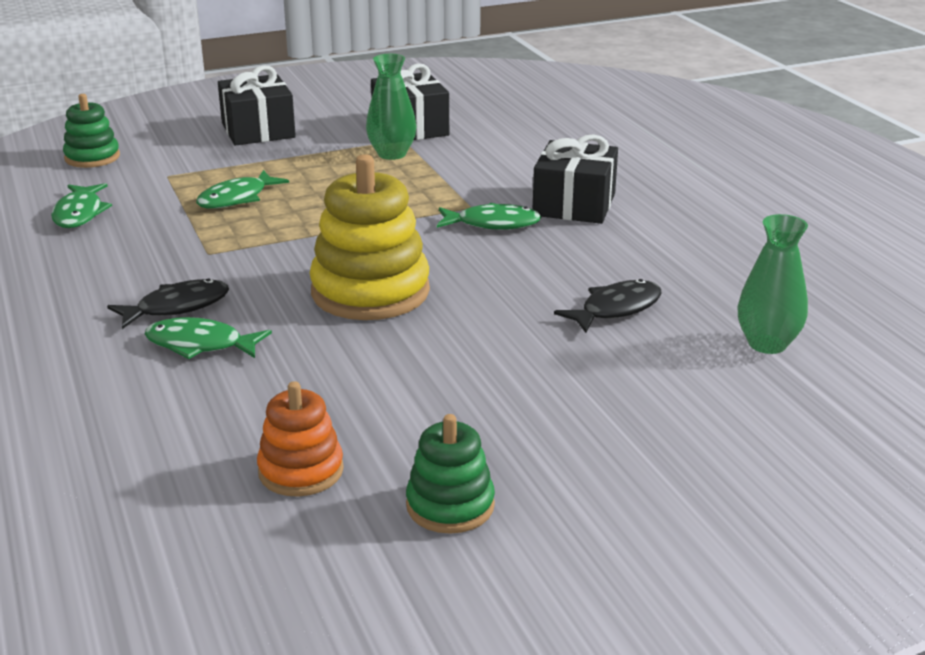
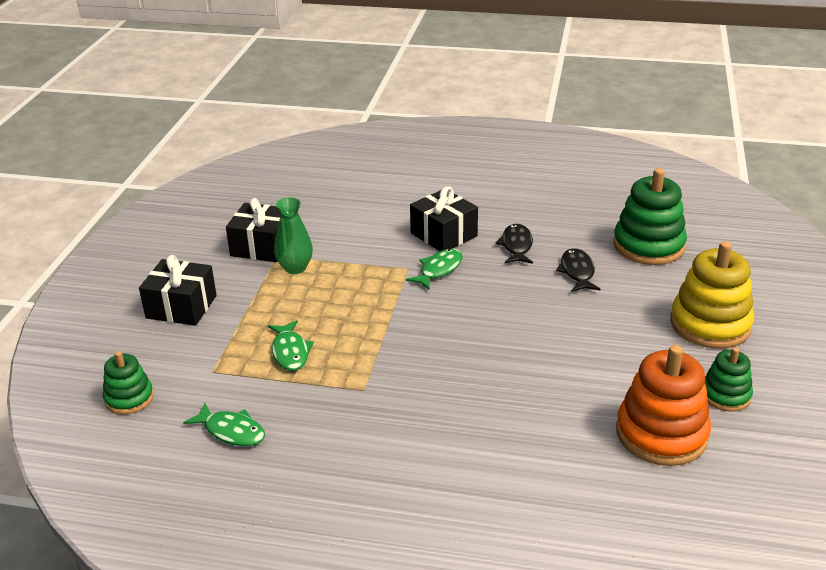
camera: 55 degrees left, 5 degrees up
black fish [107,279,229,329] -> black fish moved to [495,224,533,264]
green fish [145,317,272,359] -> none
orange stacking toy [257,381,344,497] -> orange stacking toy [616,345,711,466], size x1.76
yellow stacking toy [309,154,430,320] -> yellow stacking toy moved to [670,241,754,349]
green vase [737,214,808,354] -> green stacking toy [613,168,687,265]

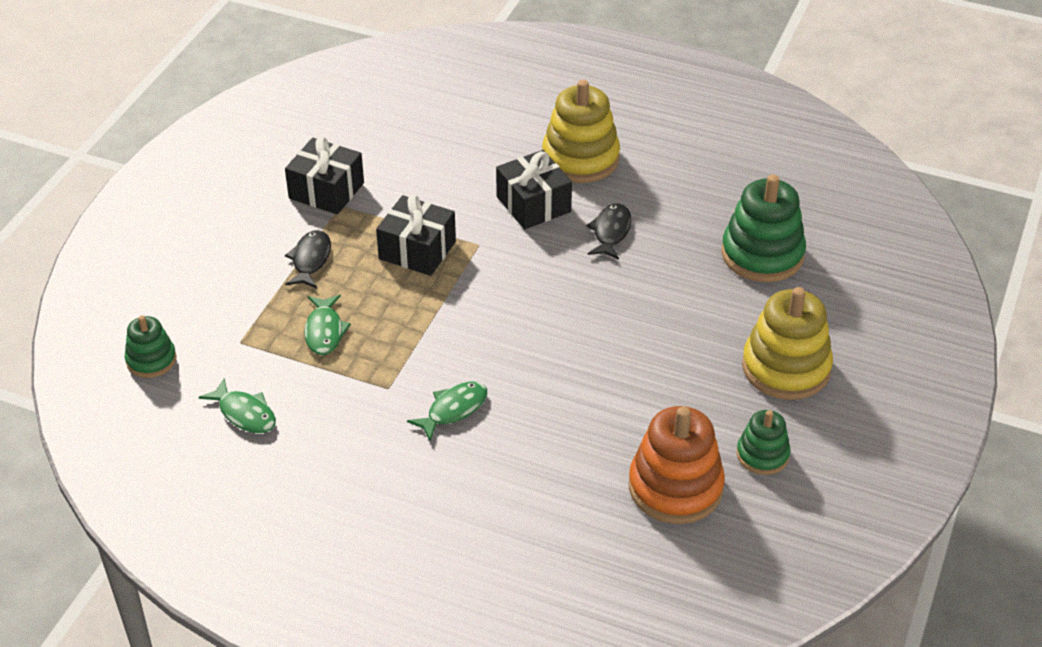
camera: 10 degrees right, 10 degrees up
black gift [139,255,217,326] -> black gift moved to [376,195,456,276]
green vase [274,197,313,274] -> none
green fish [406,249,463,289] -> green fish moved to [407,381,487,441]
black fish [556,248,601,292] -> black fish moved to [285,230,331,288]
none -> yellow stacking toy [542,80,620,183]

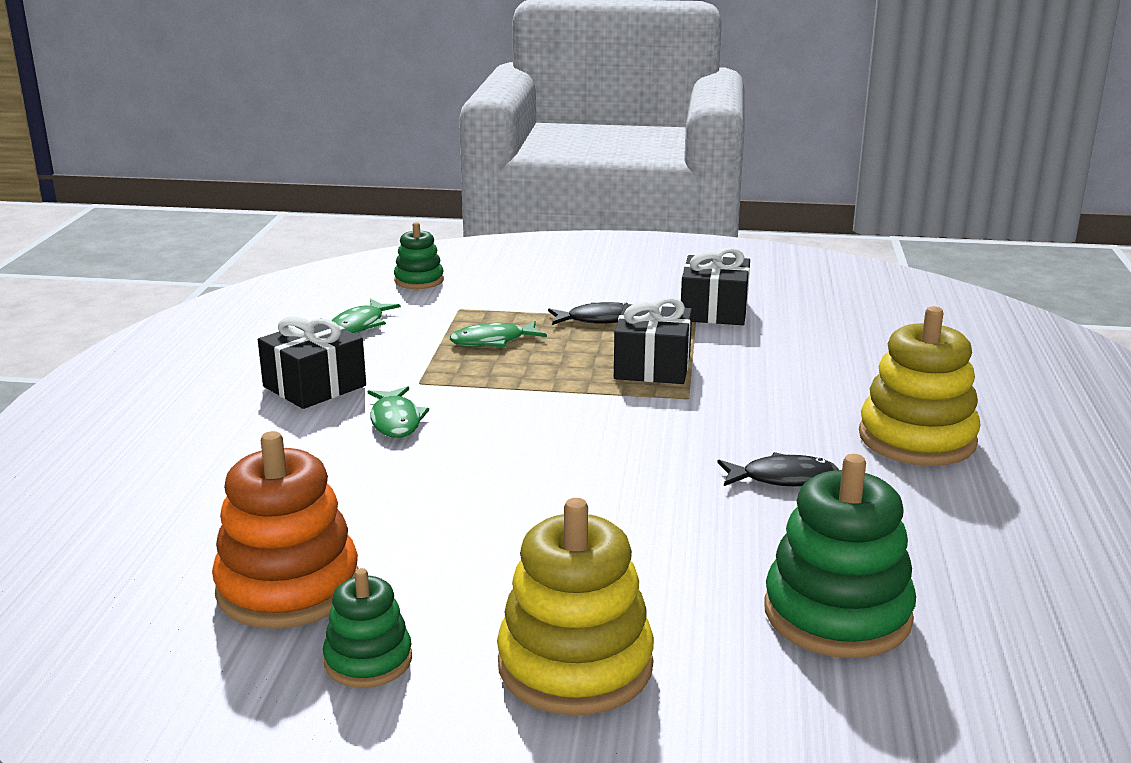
camera: 75 degrees right, 20 degrees down
green fish [407,381,487,441] -> green fish turned 45 degrees clockwise [368,386,429,438]
black gift [496,150,572,229] -> black gift moved to [258,316,366,409]

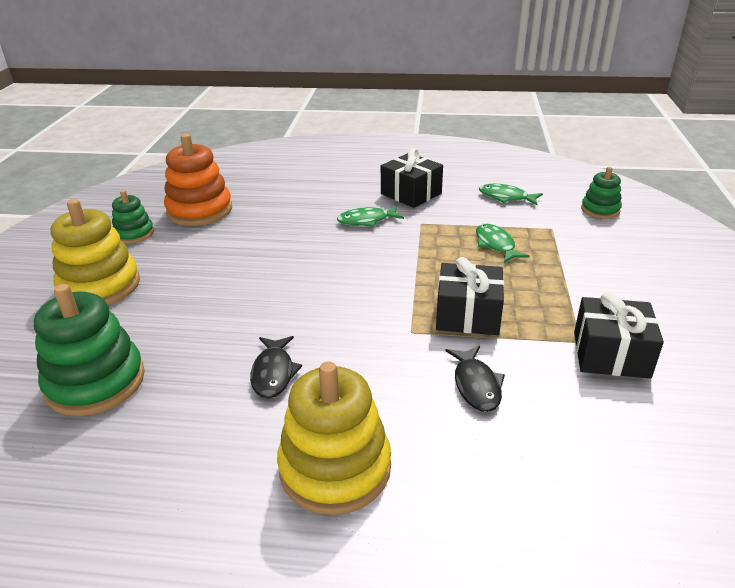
camera: 90 degrees right, 10 degrees up
black fish [548,302,628,325] -> black fish moved to [445,346,505,412]

